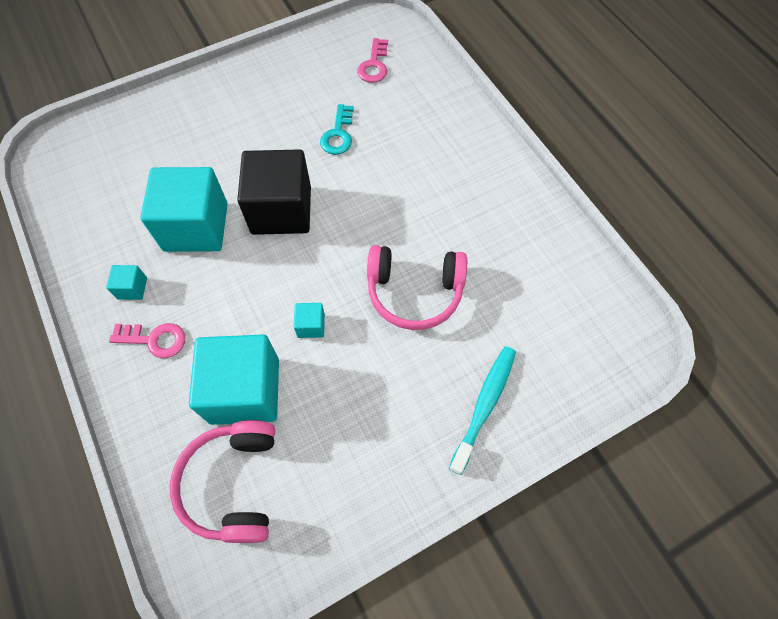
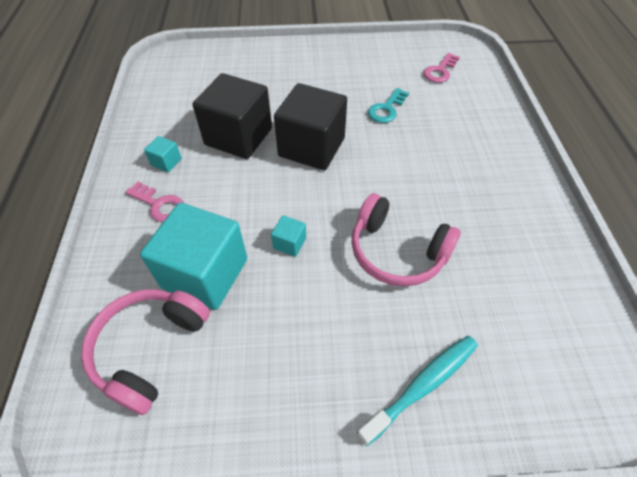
camera: 25 degrees right, 10 degrees down
turquoise cube [140,167,228,252] -> black cube [193,73,272,159]

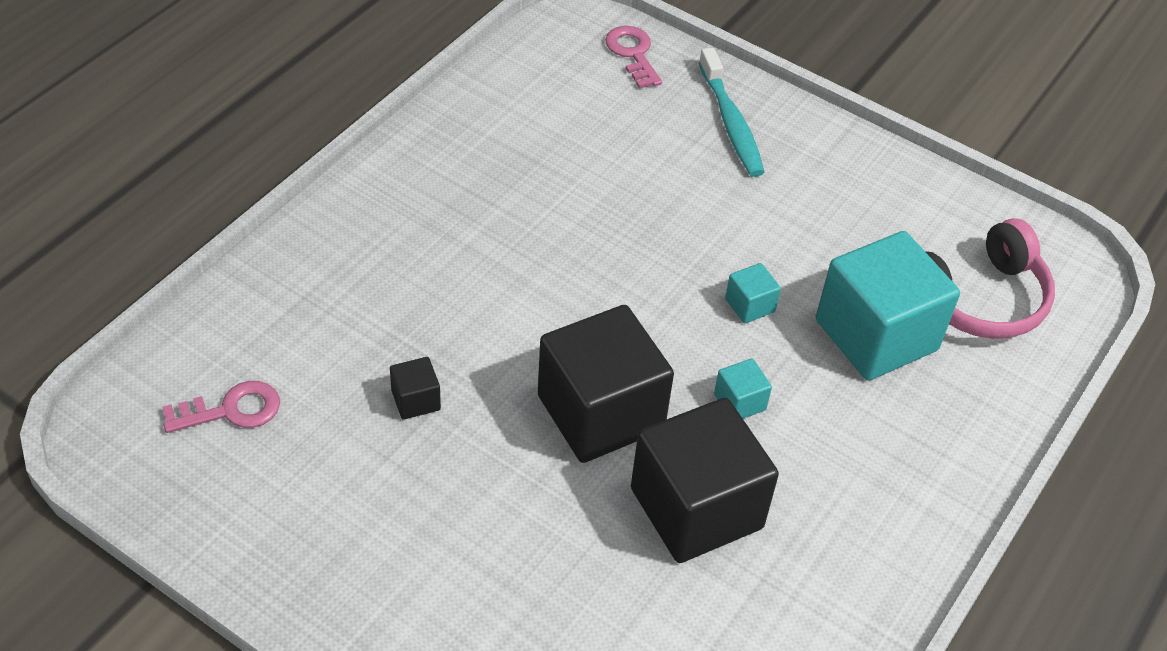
camera: 145 degrees left, 5 degrees down
pink key [125,181,184,222] -> pink key moved to [605,26,662,89]
turquoise cube [144,136,182,172] -> turquoise cube moved to [714,358,772,419]
pink headphones [352,193,461,286] -> none
turquoise toothbrush [357,336,478,446] -> turquoise toothbrush turned 105 degrees counterclockwise [699,47,765,177]
turquoise key [368,88,409,123] -> black cube [390,357,441,420]

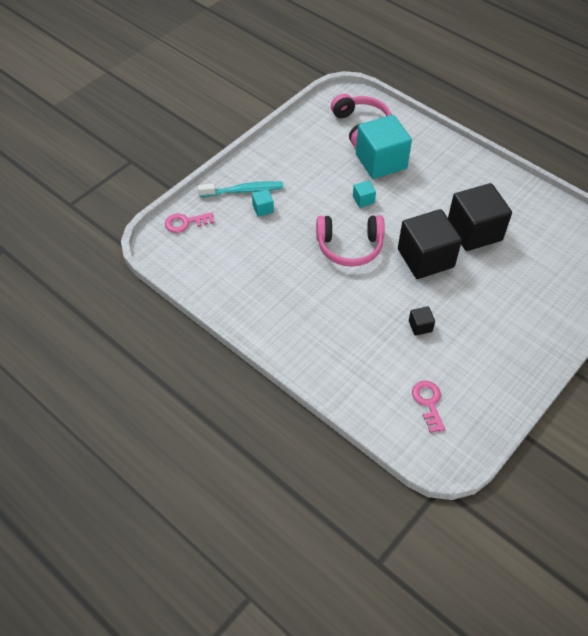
camera: 80 degrees left, 5 degrees up
turquoise cube [714,358,772,419] -> turquoise cube moved to [252,189,274,217]
none -> pink headphones [316,215,385,267]

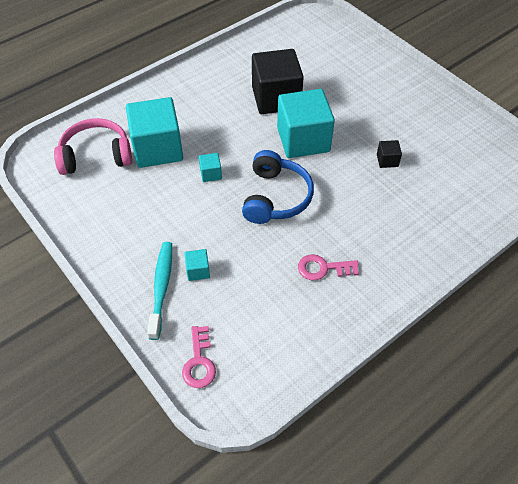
camera: 80 degrees left, 0 degrees up
pink headphones [316,215,385,267] -> blue headphones [242,150,314,224]
black cube [398,209,462,279] -> turquoise cube [277,89,335,158]
pink key [412,381,445,433] -> pink key moved to [298,254,359,281]

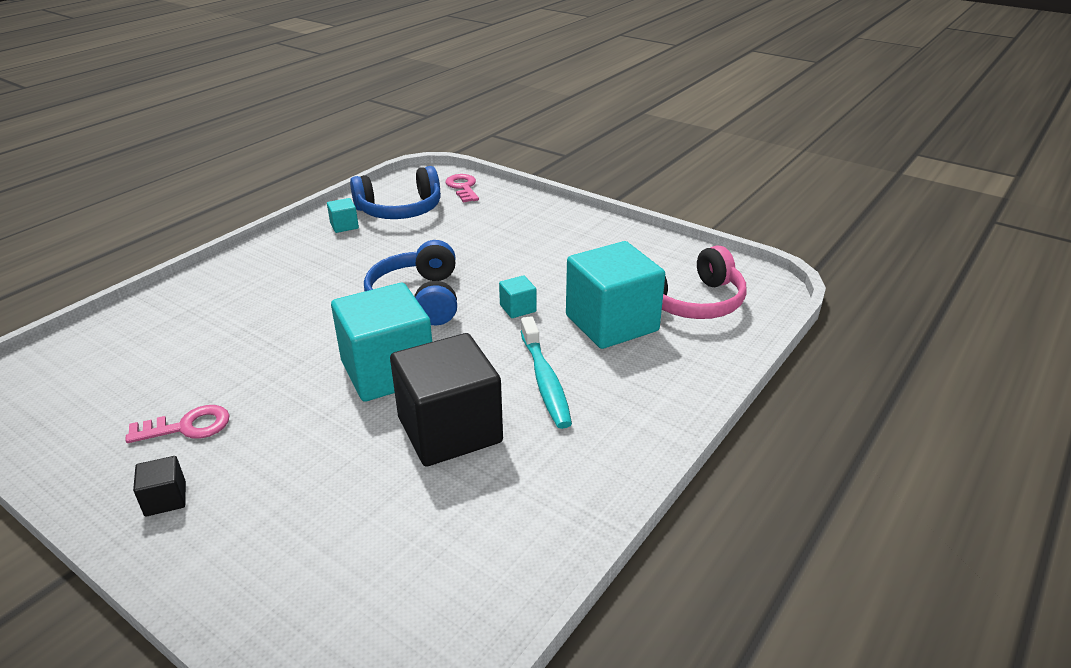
camera: 165 degrees right, 20 degrees down
turquoise toothbrush [147,242,172,340] -> turquoise toothbrush moved to [521,316,572,429]
turquoise cube [184,249,210,281] -> turquoise cube moved to [327,198,359,233]
pink key [298,254,359,281] -> pink key moved to [125,405,230,443]
black cube [377,140,402,168] -> black cube moved to [133,456,186,517]
none -> blue headphones [350,166,441,219]

